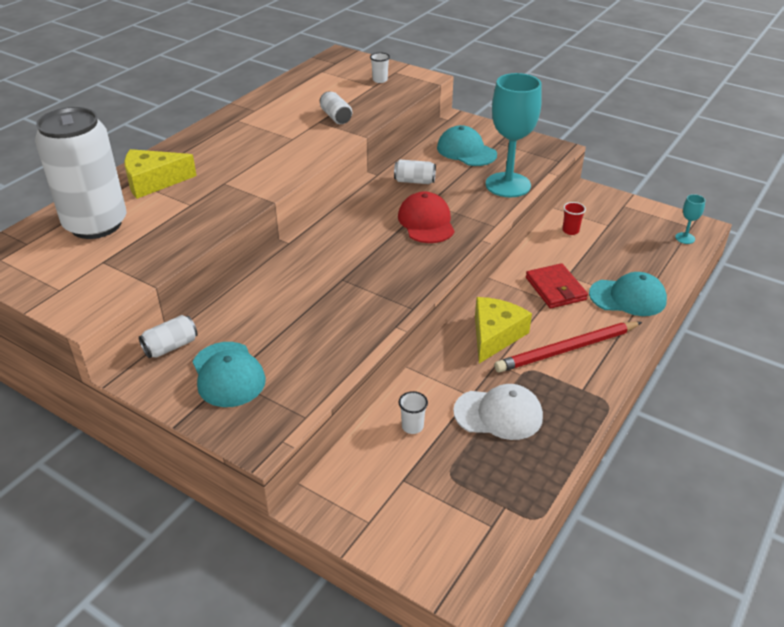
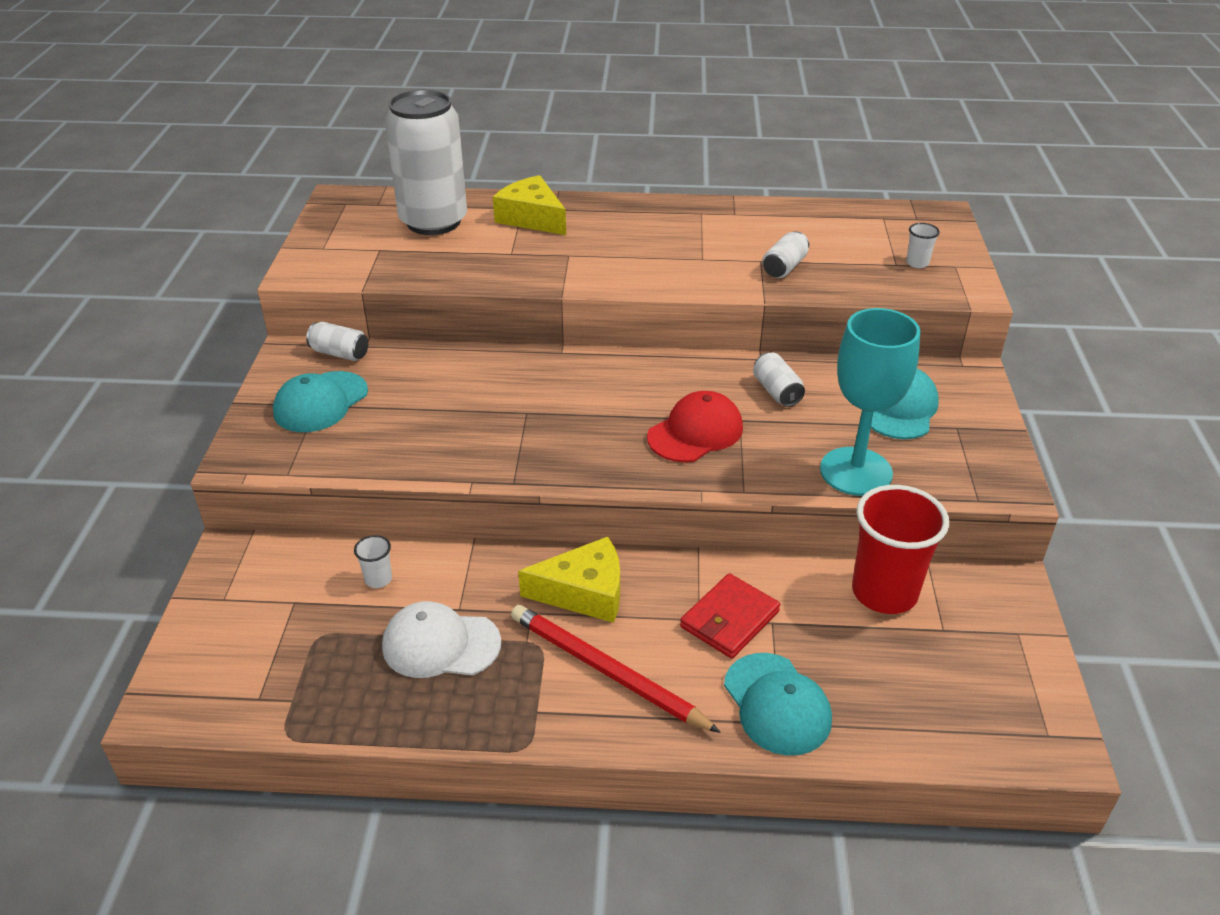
camera: 60 degrees right, 0 degrees up
white cap [453,384,543,440] -> white cap turned 120 degrees clockwise [382,601,501,678]
red cup [563,202,586,235] -> red cup [852,485,949,614], size x2.37
turquoise goblet [675,194,705,244] -> none

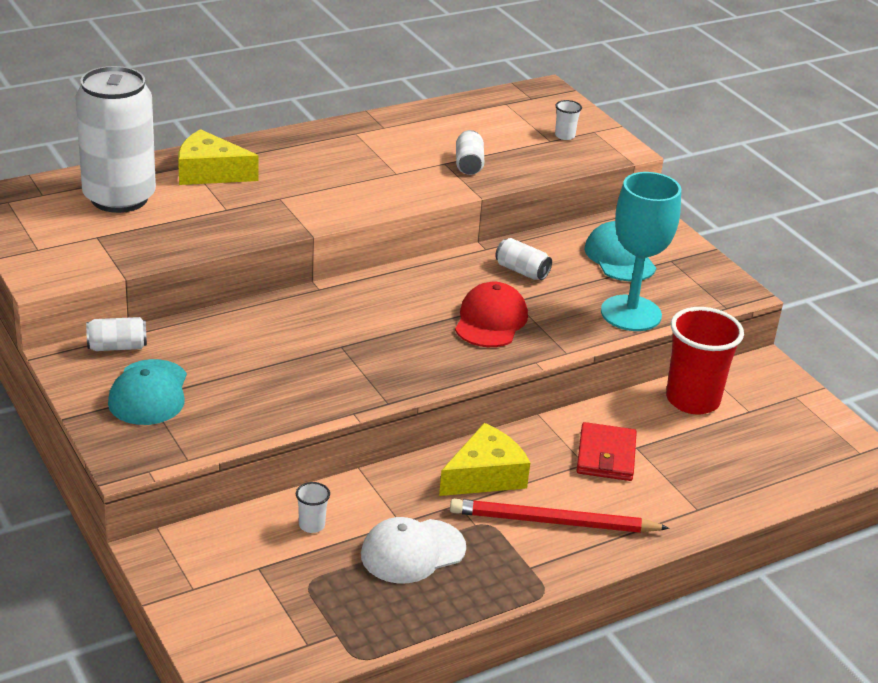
camera: 35 degrees left, 5 degrees down
turquoise cap [724,653,832,756] -> none

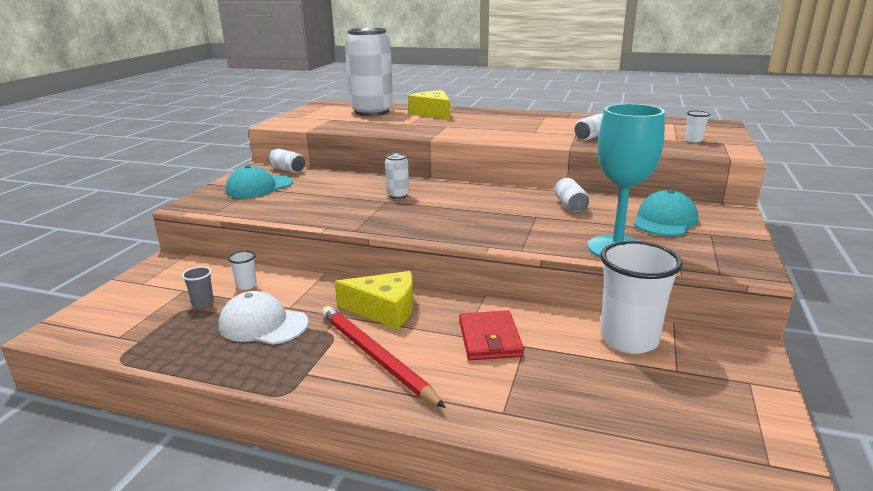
camera: 50 degrees right, 10 degrees down
red cap [455,282,528,347] -> none
red wallet [577,422,637,481] -> red wallet turned 60 degrees counterclockwise [459,311,524,360]
red cup [666,307,744,415] -> white cup [600,241,683,354]
none -> grey cup [182,266,214,308]
none -> white can [385,153,409,199]

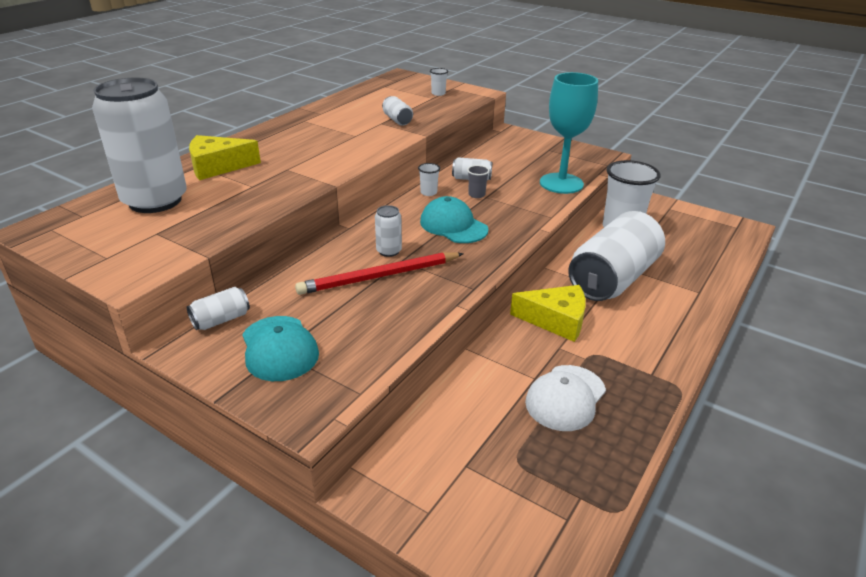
camera: 75 degrees left, 10 degrees up
grey cup [182,266,214,308] -> grey cup moved to [467,165,490,198]
white cup [228,251,257,290] -> white cup moved to [418,163,440,196]
red pencil [321,306,446,408] -> red pencil moved to [295,252,464,295]
yellow cheese [335,271,414,329] -> yellow cheese turned 75 degrees clockwise [510,285,586,342]
red wallet [459,311,524,360] -> white can [568,211,665,301]
turquoise cap [634,189,698,236] -> turquoise cap moved to [420,196,488,243]

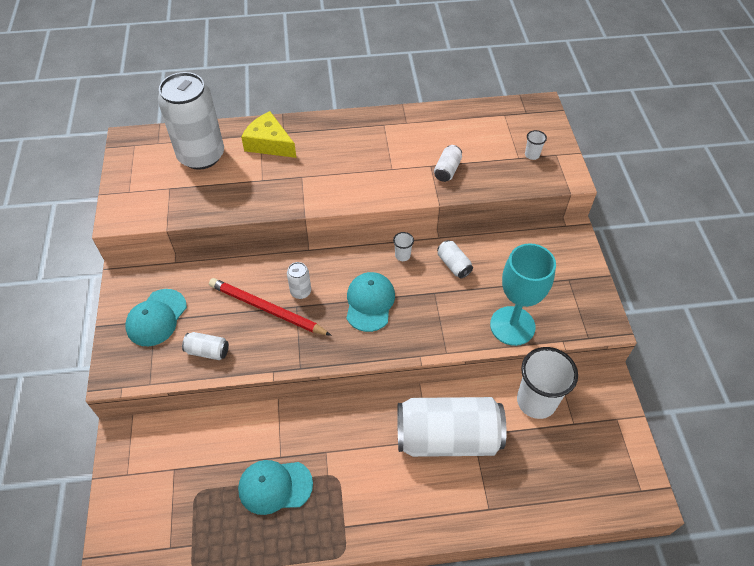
camera: 50 degrees right, 20 degrees up
white can [187,287,250,330] -> white can moved to [182,332,229,360]
grey cup [467,165,490,198] -> none
yellow cheese [510,285,586,342] -> none
white cap [525,365,606,431] -> turquoise cap [238,460,313,515]

